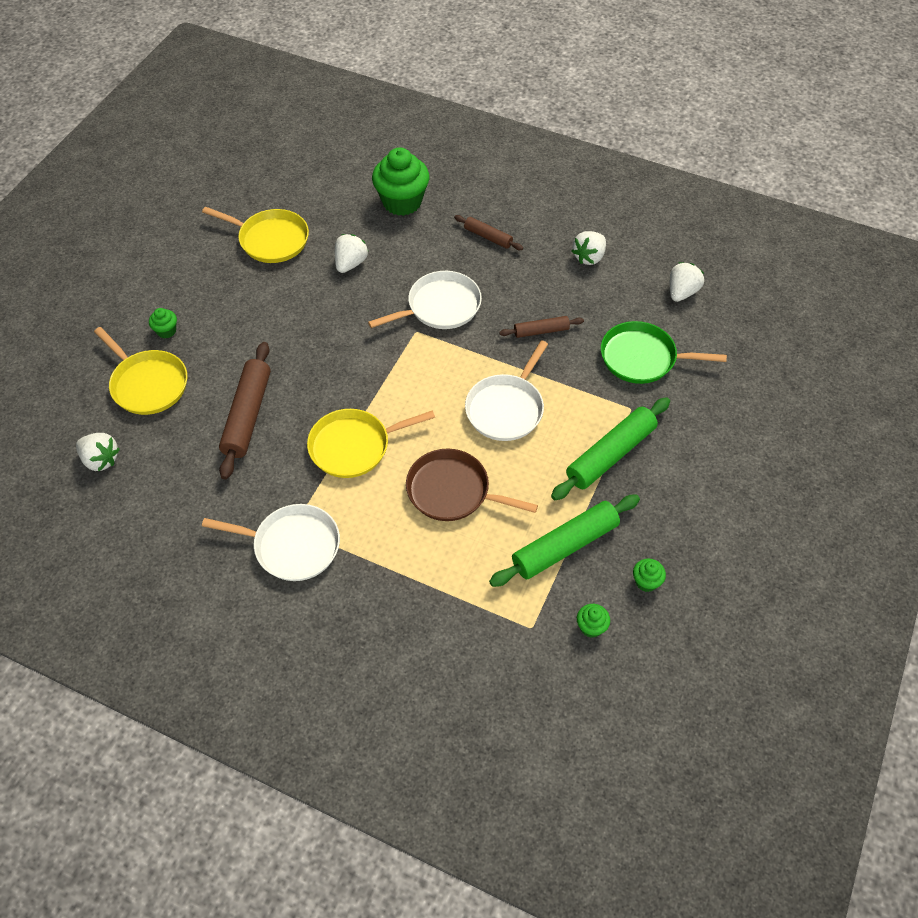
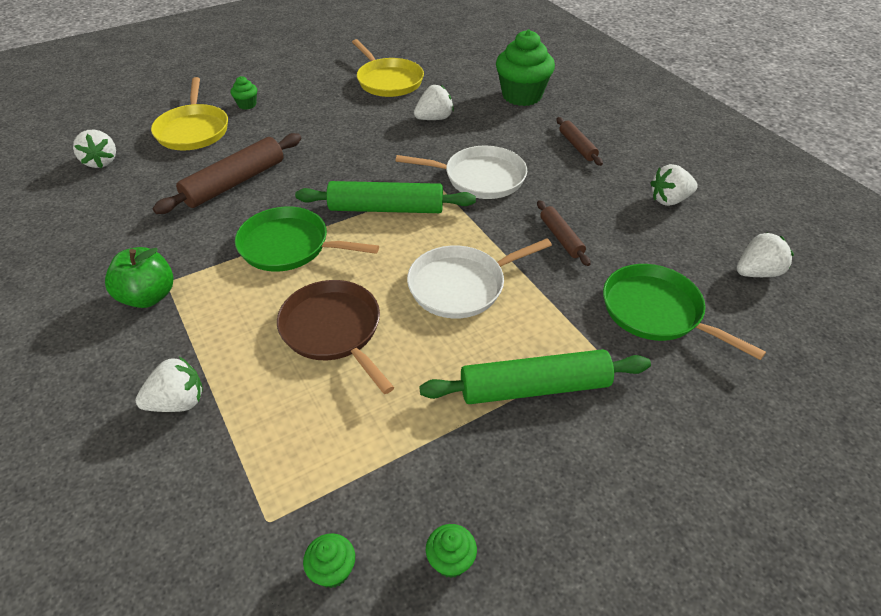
camera: 35 degrees right, 10 degrees down
white pan [202,504,340,581] -> green apple [105,247,174,308]
yellow pan [307,409,435,478] -> green pan [235,207,379,272]
green rolling pin [489,495,640,587] -> green rolling pin moved to [295,181,476,213]
brown rolling pin [499,316,584,338] -> brown rolling pin turned 45 degrees clockwise [537,200,591,266]
none -> white strawberry [135,357,203,412]

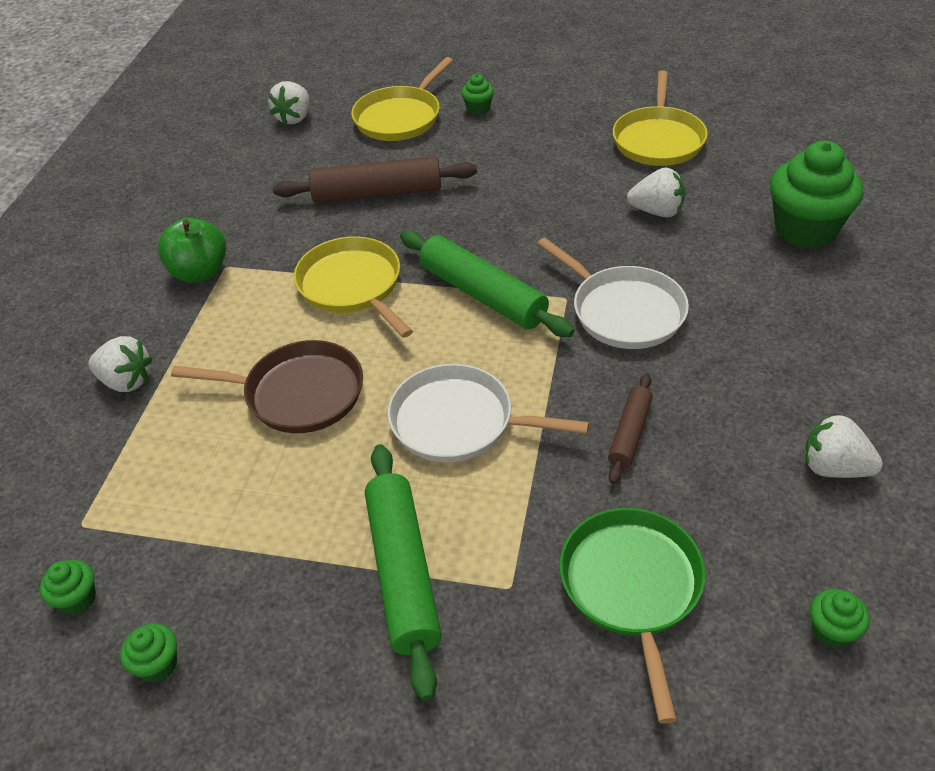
camera: 45 degrees right, 0 degrees up
green pan [235,207,379,272] -> yellow pan [294,236,413,338]
brown pan [277,280,394,394] -> brown pan turned 90 degrees clockwise [171,340,363,433]
green rolling pin [419,349,651,404] -> green rolling pin turned 45 degrees clockwise [365,444,442,701]
brown rolling pin [556,117,603,166] -> none
white strawberry [736,233,794,277] -> green cupcake [810,589,870,649]

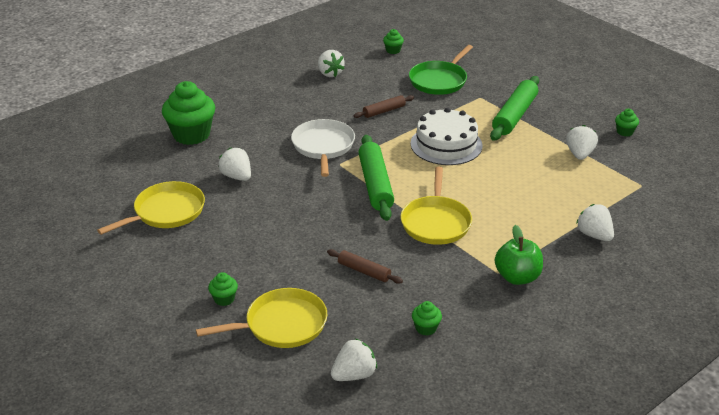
camera: 145 degrees left, 10 degrees down
green cupcake [40,560,96,615] -> green cupcake moved to [412,301,442,336]
brown pan [171,340,363,433] -> none
brown rolling pin [273,156,477,203] -> brown rolling pin [327,249,403,284], size x0.55
white pan [387,364,589,462] -> white cake [410,107,483,165]
none -> white strawberry [566,125,598,160]

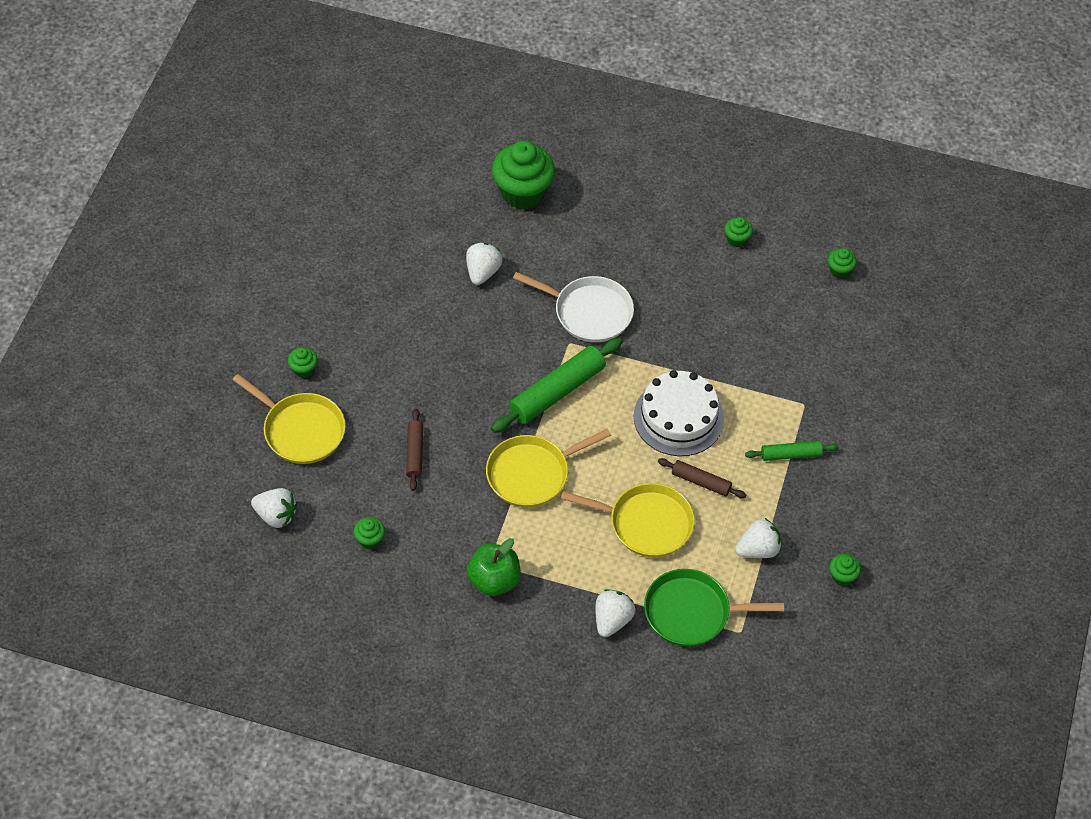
camera: 55 degrees right, 20 degrees up
yellow pan [97,181,205,235] -> yellow pan moved to [561,483,695,557]
white pan [291,119,355,177] -> white pan turned 60 degrees clockwise [513,272,634,342]
white strawberry [318,50,345,77] -> green cupcake [724,217,753,247]
brown rolling pin [354,95,414,118] -> brown rolling pin moved to [658,458,746,498]
green pan [409,45,473,95] -> green pan moved to [644,569,784,646]
green rolling pin [490,76,539,141] -> green rolling pin [745,441,839,461], size x0.55

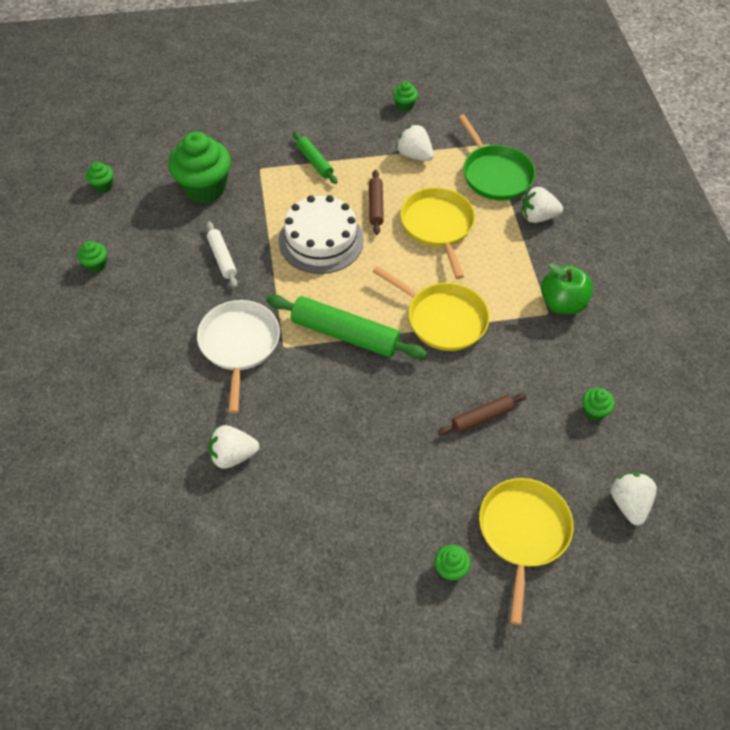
camera: 115 degrees left, 0 degrees up
green cupcake [492,141,555,209] -> green cupcake moved to [168,131,231,203]
none -> white rolling pin [206,221,238,288]

